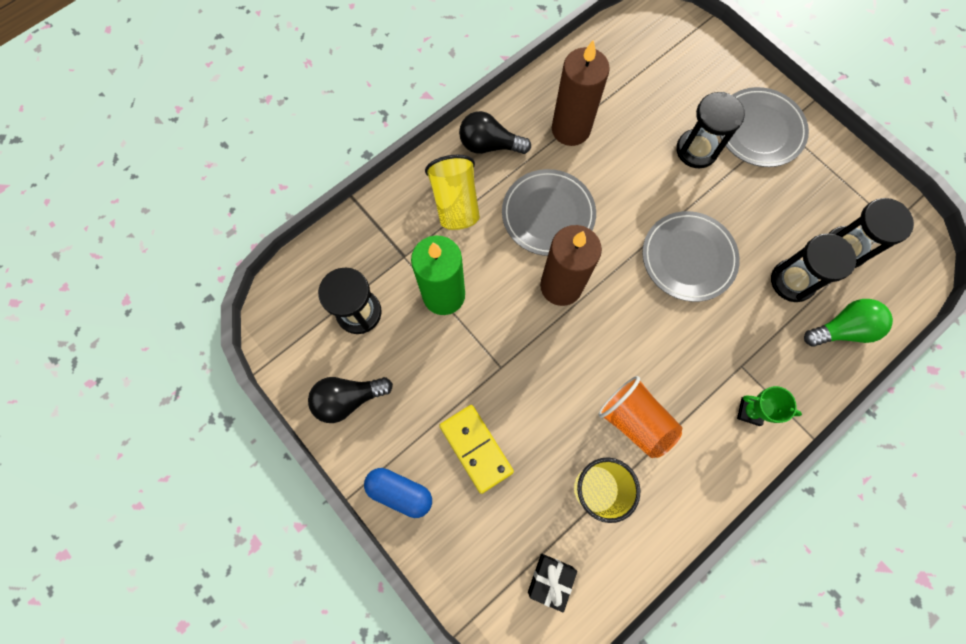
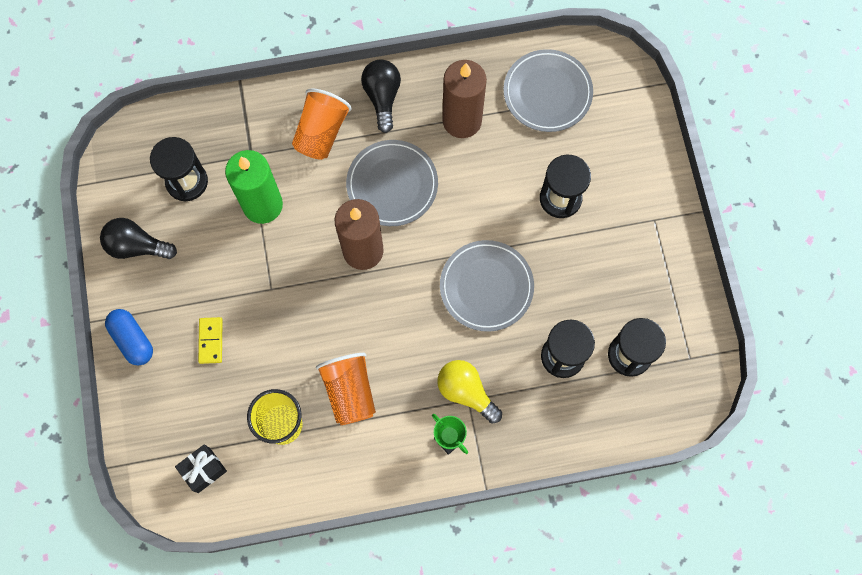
camera: 30 degrees right, 0 degrees up
yellow cup [425,155,480,230] -> orange cup [292,88,352,160]
yellow domino [439,405,514,494] -> yellow domino [198,317,223,364], size x0.63
black light bulb [459,111,531,154] -> black light bulb turned 45 degrees clockwise [361,59,401,133]
grey plate [720,87,809,167] -> grey plate moved to [503,49,593,132]
green light bulb [804,299,893,347] -> none
none -> yellow light bulb [437,360,502,423]

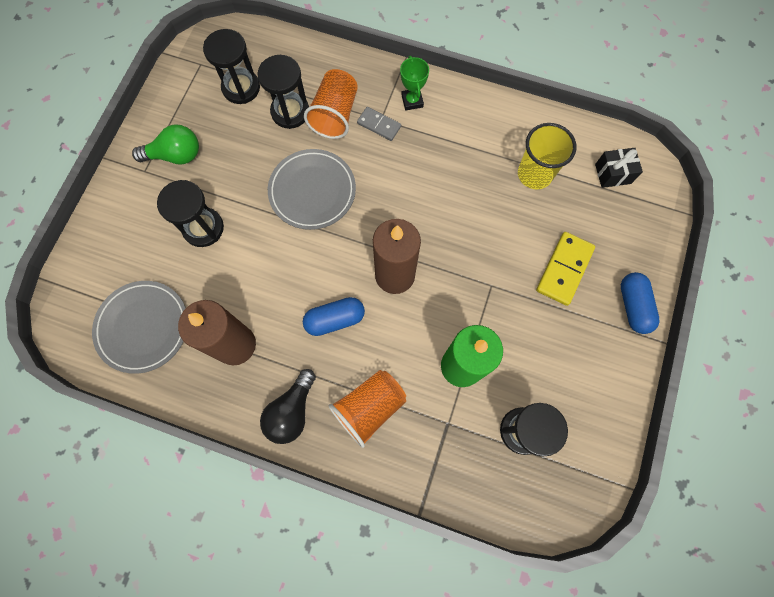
camera: 150 degrees left, 0 degrees up
black light bulb [100,218,177,259] -> none
yellow domino [198,317,223,364] -> yellow domino [536,232,595,306], size x1.58
orange cup [316,353,376,425] -> orange cup moved to [304,69,358,139]
grey plate [346,140,438,226] -> blue capsule [303,297,365,336]
yellow light bulb [437,360,502,423] -> grey domino [357,107,401,141]
none -> green light bulb [132,125,199,164]

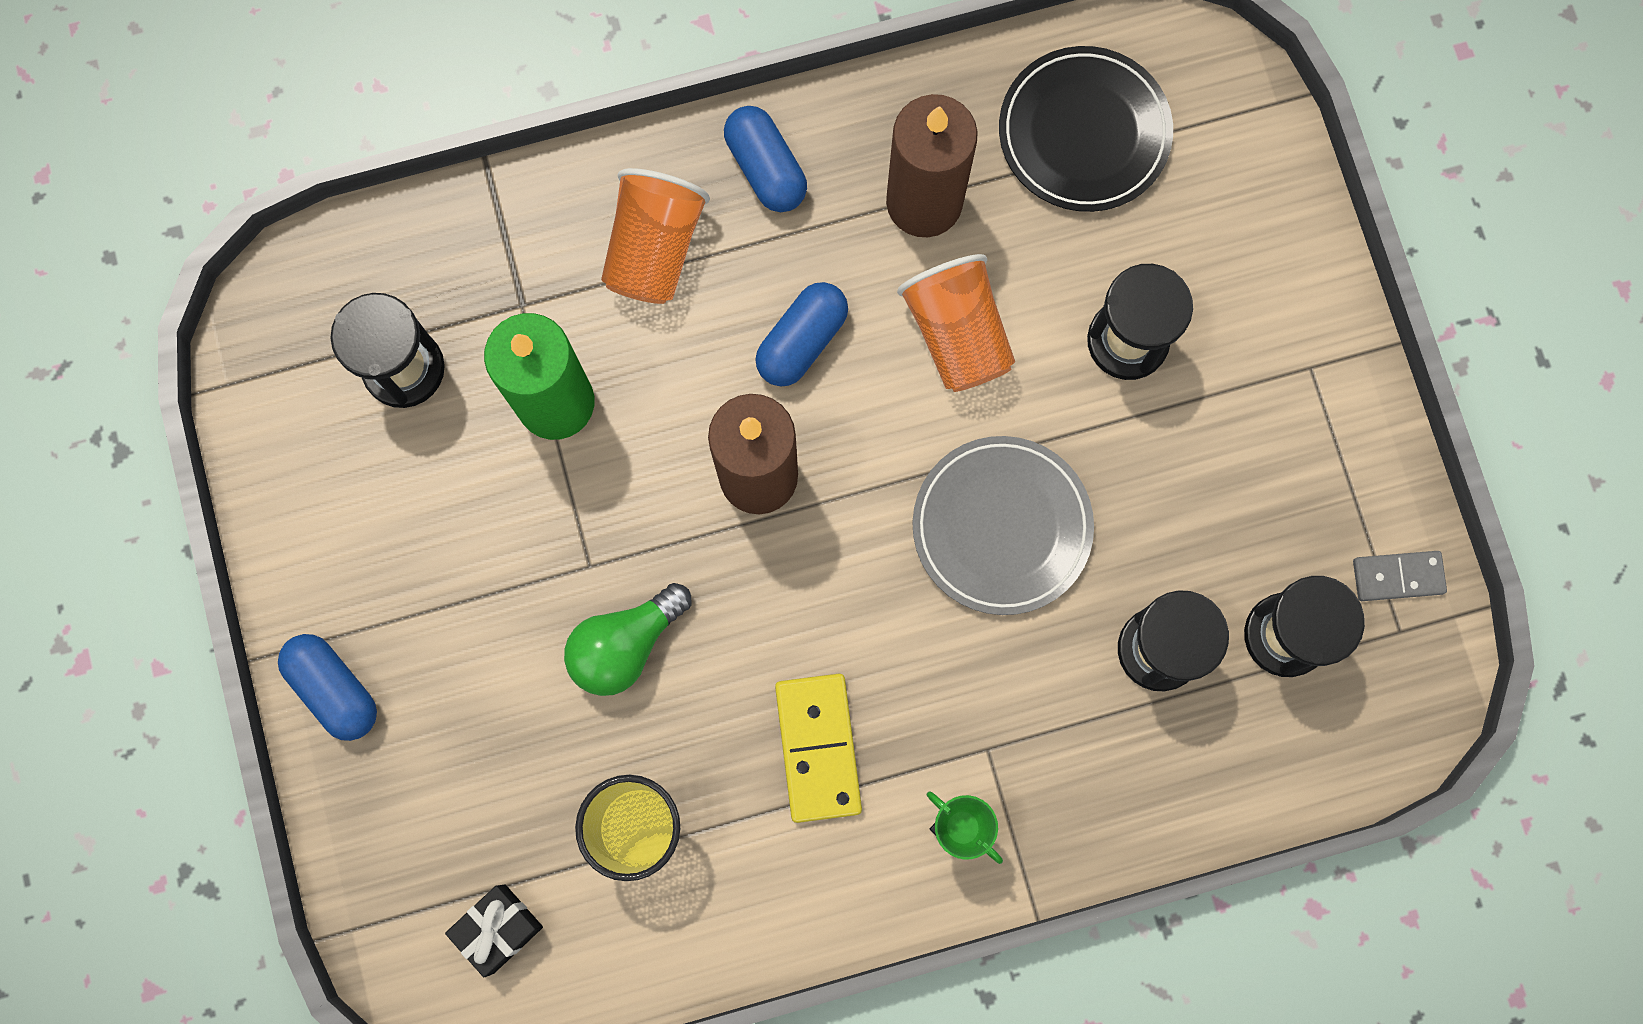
camera: 145 degrees right, 5 degrees up
grey plate [92,281,186,374] -> black plate [999,46,1173,212]
green light bulb [132,125,199,164] -> green light bulb moved to [564,583,691,696]
black light bulb [260,369,316,444] -> blue capsule [724,106,807,212]
orange cup [304,69,358,139] -> orange cup moved to [897,254,1015,392]
grey domino [357,107,401,141] -> grey domino moved to [1353,551,1447,601]
yellow domino [536,232,595,306] -> yellow domino moved to [775,674,862,823]

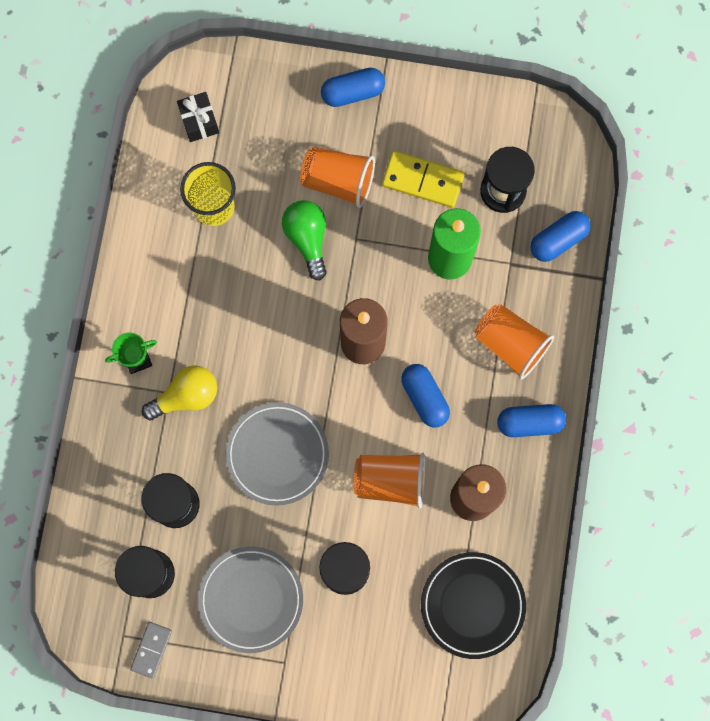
camera: 115 degrees right, 0 degrees up
yellow domino [775,674,862,823] -> yellow domino moved to [382,151,465,208]
none -> yellow light bulb [142,365,217,420]
none -> grey plate [198,547,303,653]
none -> orange cup [300,146,375,208]
none -> blue capsule [530,211,591,262]

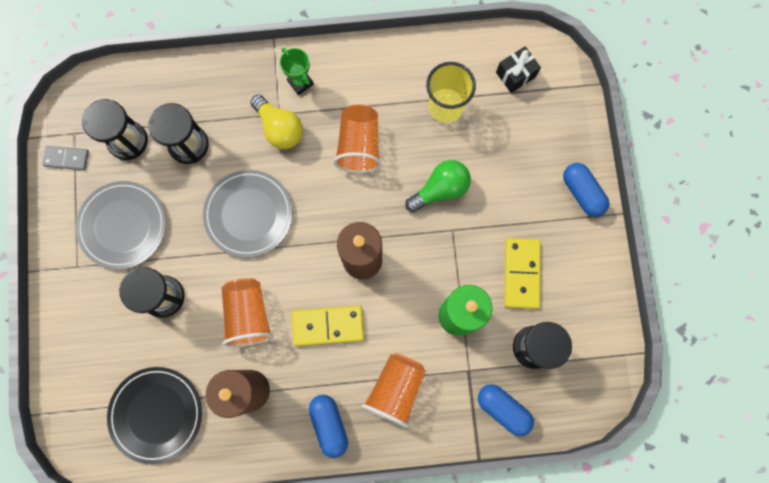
camera: 75 degrees right, 0 degrees up
orange cup [300,146,375,208] -> orange cup moved to [333,104,381,173]
blue capsule [401,364,450,427] -> yellow domino [292,306,364,346]

